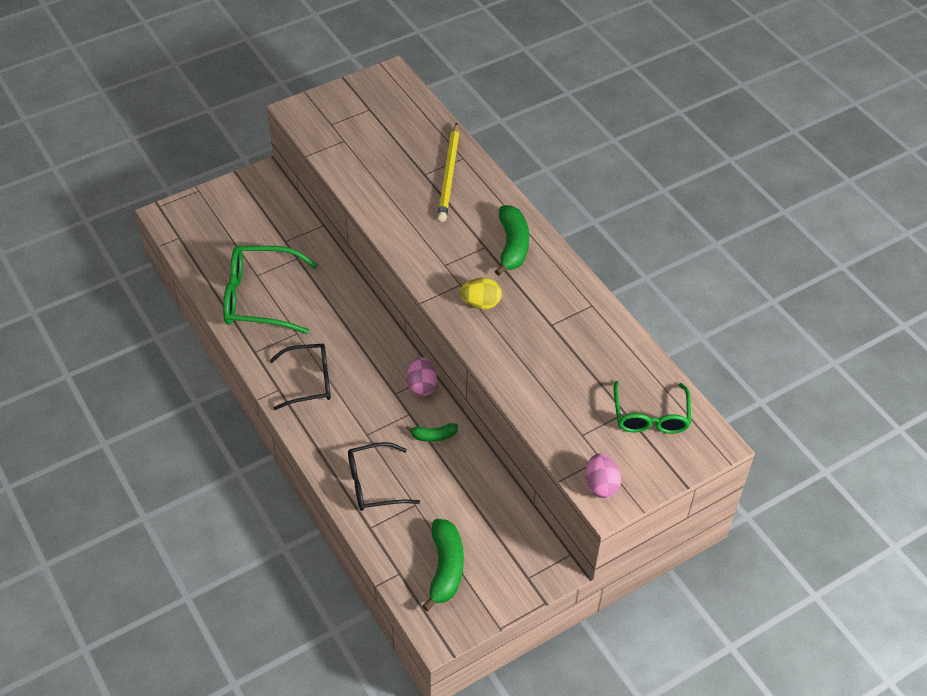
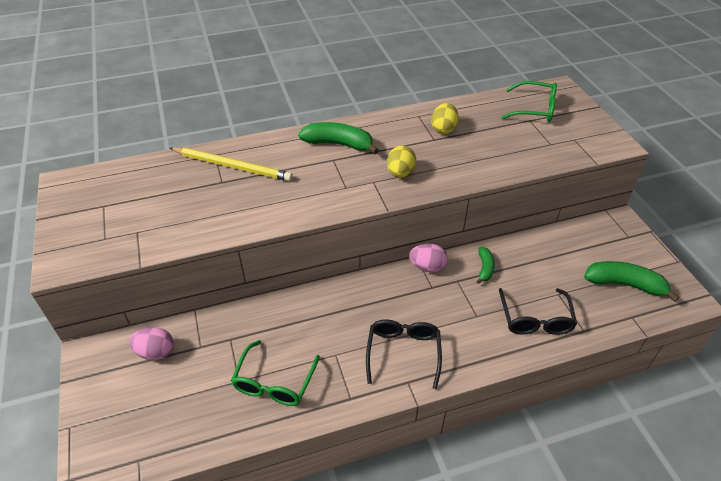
camera: 75 degrees left, 5 degrees down
green glasses [223,246,318,334] -> green glasses [231,340,320,406], size x0.66
pink egg [585,453,621,498] -> pink egg moved to [129,327,174,360]
none -> yellow egg [431,103,459,134]

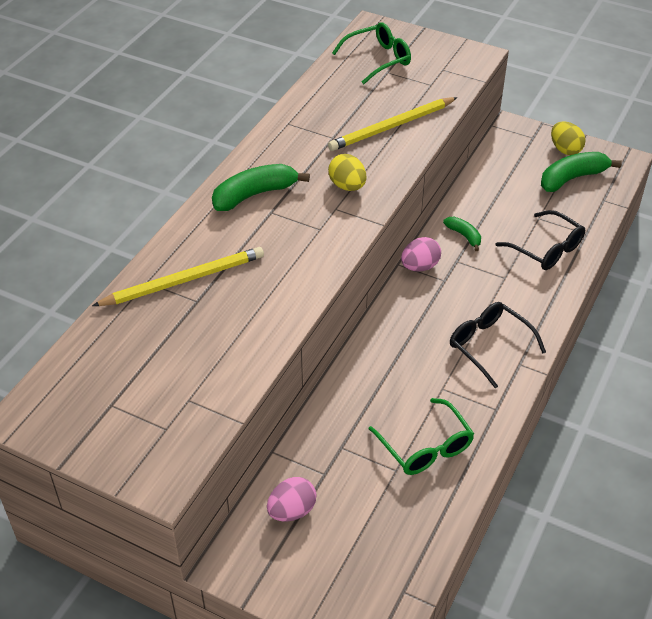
camera: 45 degrees left, 0 degrees up
yellow egg [431,103,459,134] -> yellow egg moved to [551,121,586,155]
none -> yellow pencil [328,97,458,151]

